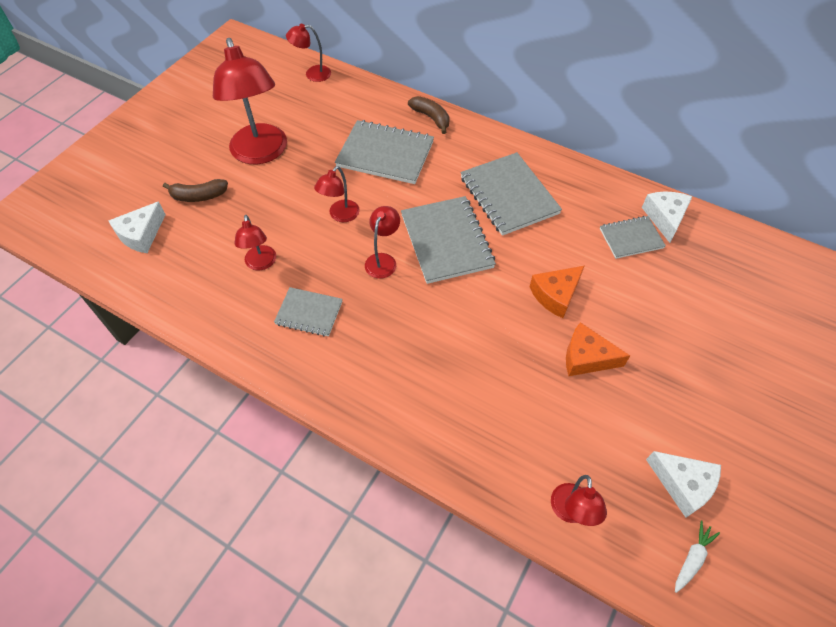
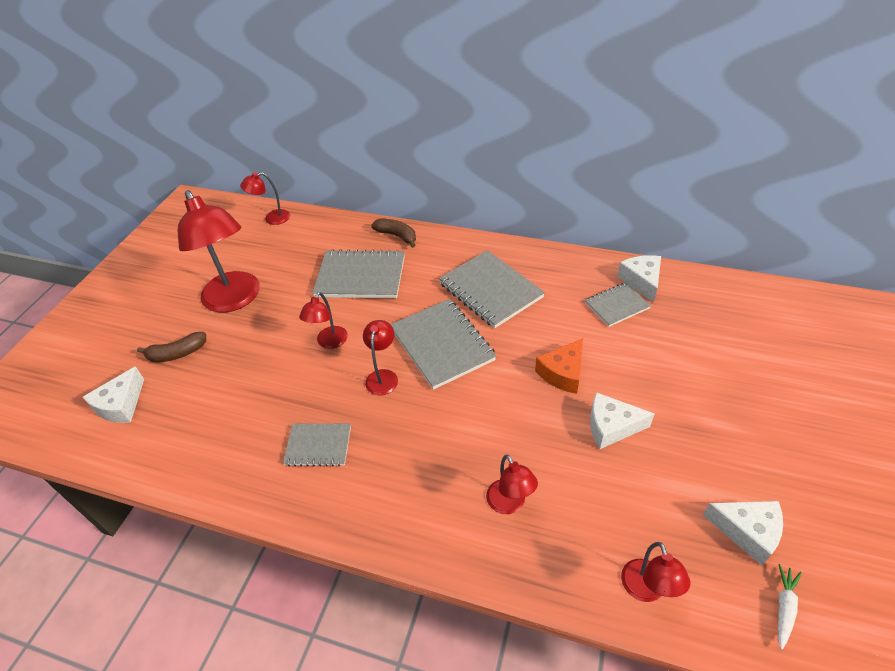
camera: 10 degrees left, 10 degrees down
red lamp [234,215,276,271] -> red lamp moved to [486,454,538,514]
orange cheese [566,322,630,376] -> white cheese [590,392,654,449]

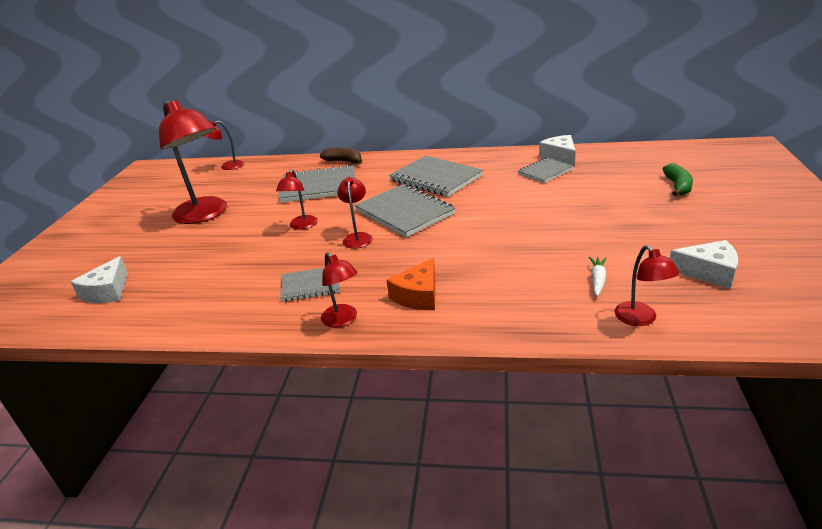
camera: 10 degrees left, 15 degrees down
brown banana [137,332,206,362] -> none
red lamp [486,454,538,514] -> red lamp moved to [321,252,358,328]
orange cheese [535,338,583,394] -> orange cheese moved to [387,258,435,310]
white cheese [590,392,654,449] -> none
white carrot [778,564,802,650] -> white carrot moved to [589,257,607,296]
none -> green banana [663,163,693,196]

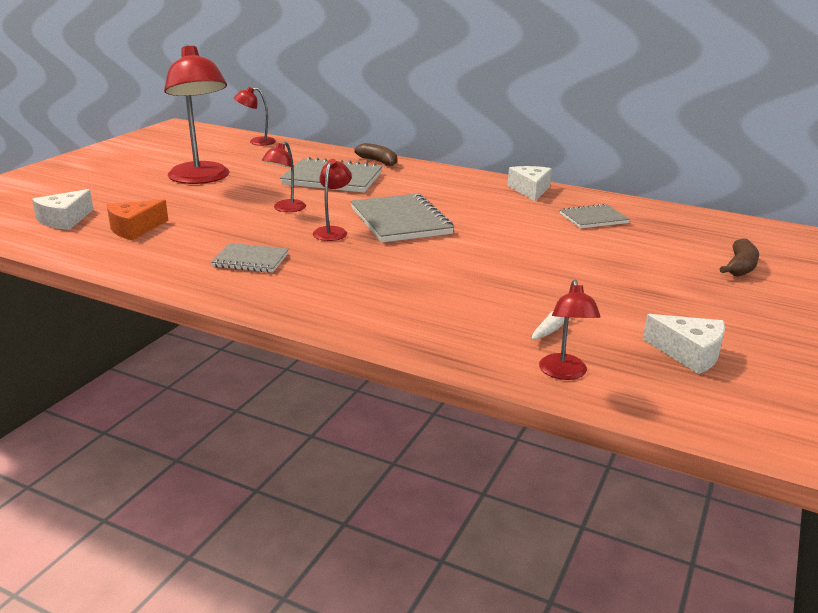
camera: 15 degrees right, 5 degrees down
red lamp [321,252,358,328] -> none
orange cheese [387,258,435,310] -> orange cheese moved to [107,200,168,240]
grey notebook [389,155,483,197] -> none
white cheese [539,135,576,166] -> white cheese moved to [507,166,552,201]
green banana [663,163,693,196] -> brown banana [719,239,759,277]

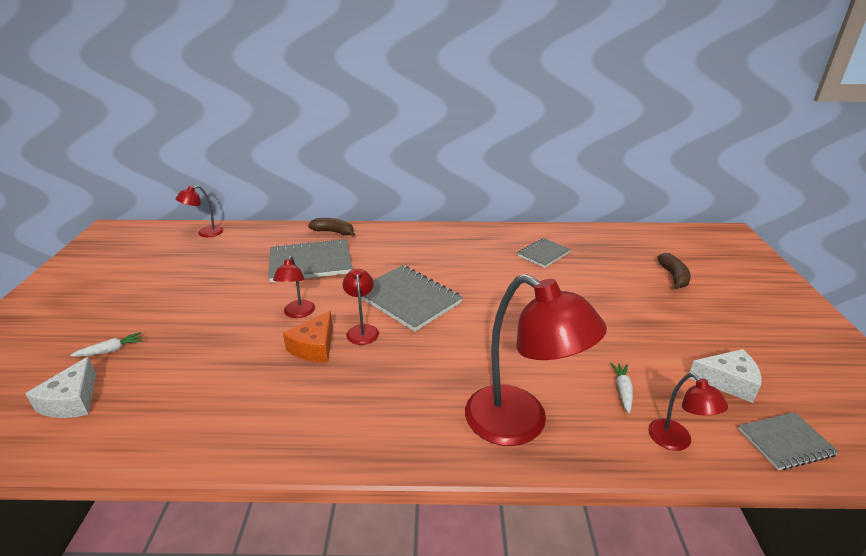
camera: 25 degrees left, 5 degrees up
orange cheese [107,200,168,240] -> orange cheese moved to [283,311,333,362]
red lamp [164,45,229,184] -> red lamp moved to [465,274,607,446]
grey notebook [211,243,289,273] -> grey notebook moved to [739,412,839,470]
white cheese [507,166,552,201] -> none
none -> white carrot [70,332,143,357]

